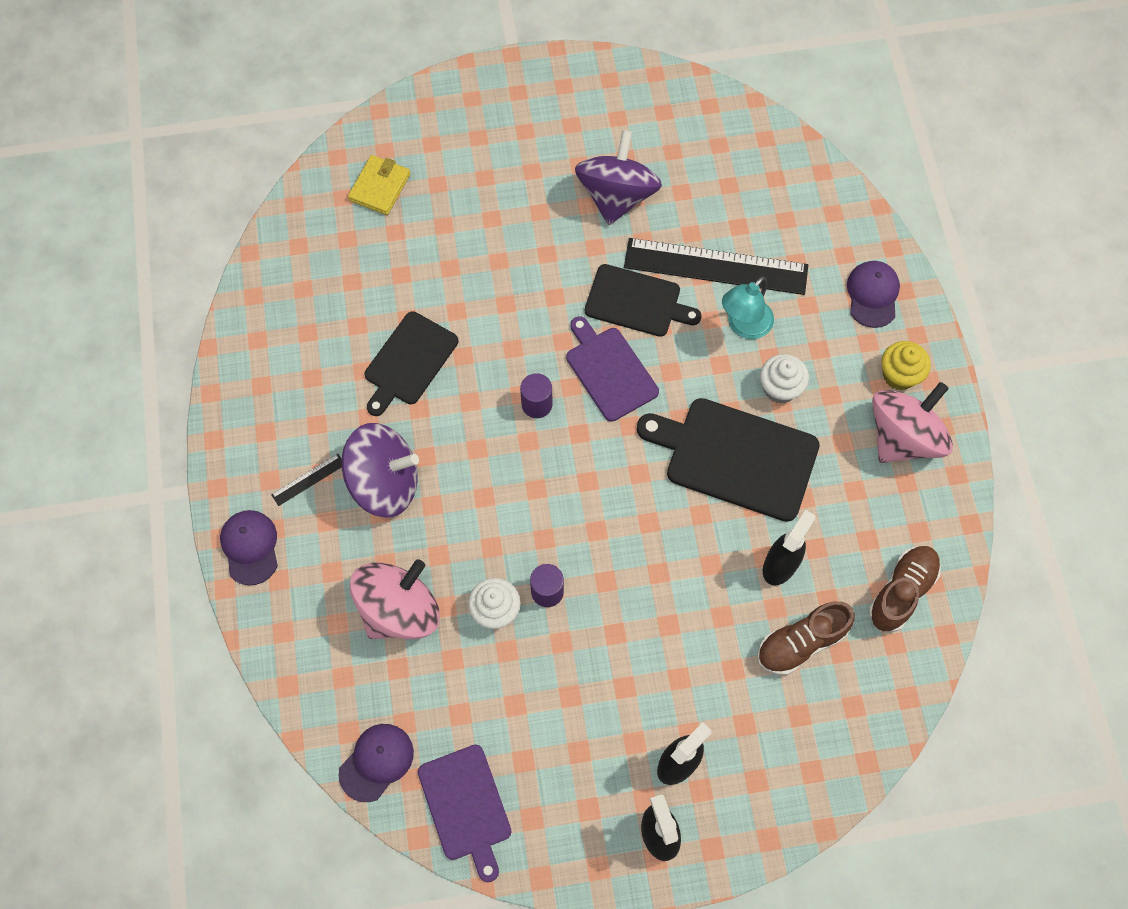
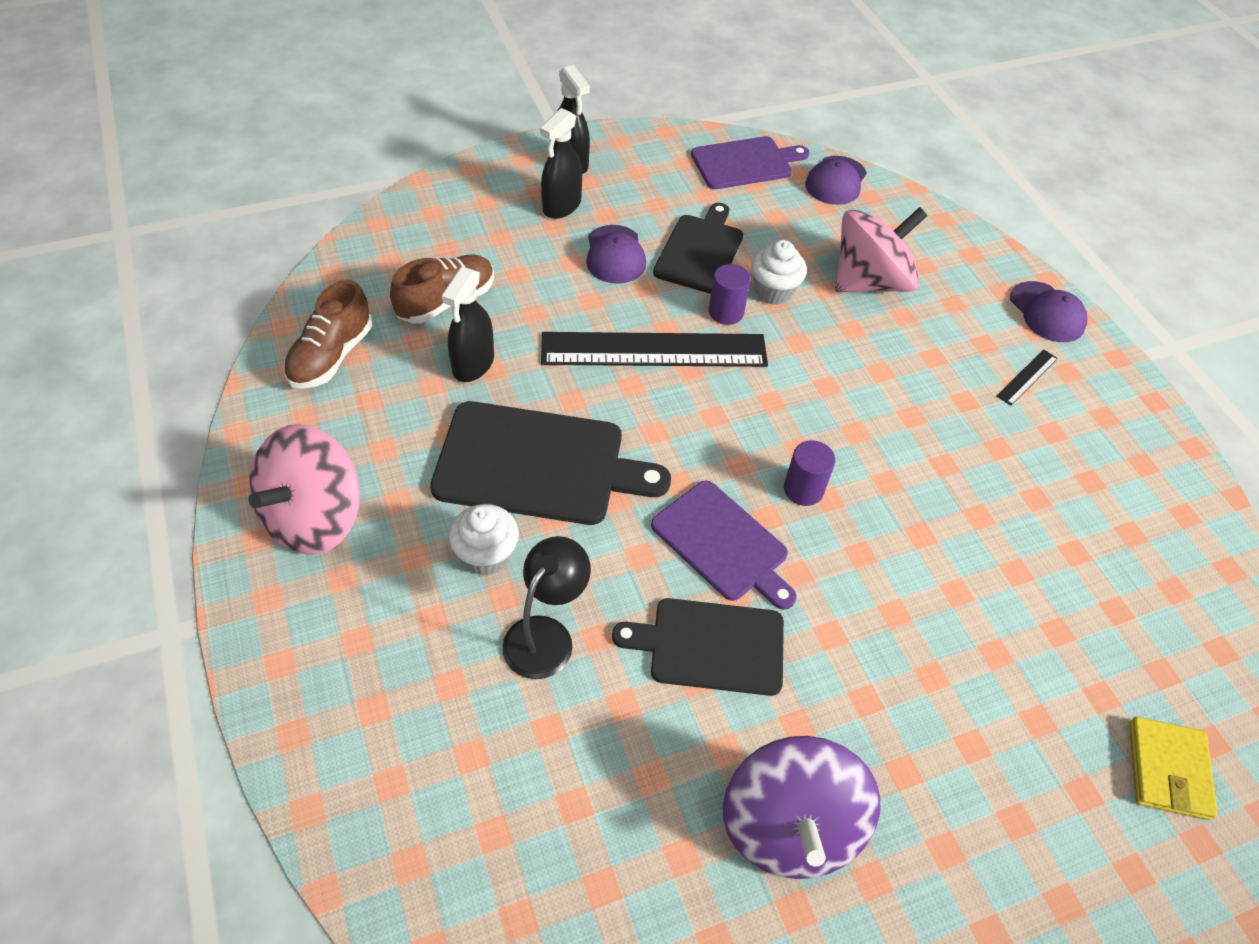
camera: 165 degrees right, 15 degrees down
purple spinning top [342,423,419,518] -> none
pink spinning top [350,559,440,639] -> pink spinning top turned 150 degrees counterclockwise [835,207,927,292]
black cutting board [365,311,458,416] -> black cutting board moved to [653,203,743,294]
purple cutting board [418,745,512,882] -> purple cutting board turned 105 degrees clockwise [691,136,810,189]
black ruler [624,238,808,295] -> black ruler moved to [541,332,768,367]
turquoise lamp [722,276,774,339] -> black lamp [502,536,591,679]
purple cap [847,261,900,328] -> purple cap moved to [586,225,646,284]
yellow cupcake [881,341,931,390] -> none

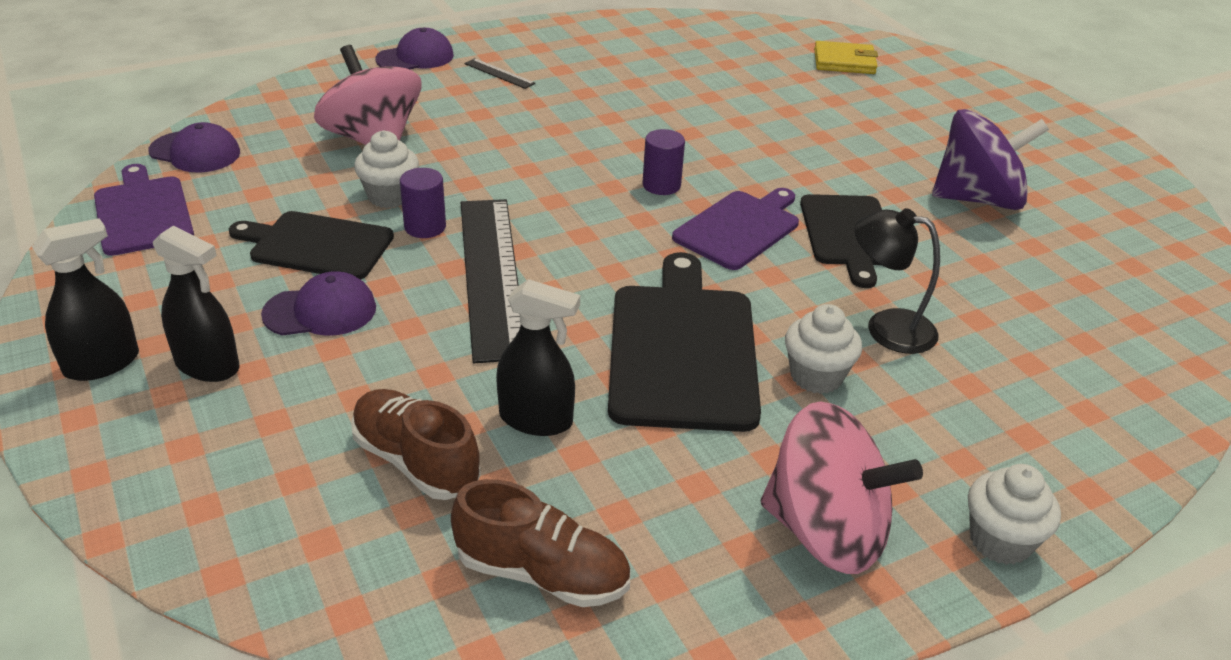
camera: 95 degrees left, 15 degrees down
none -> white cupcake [968,464,1061,565]

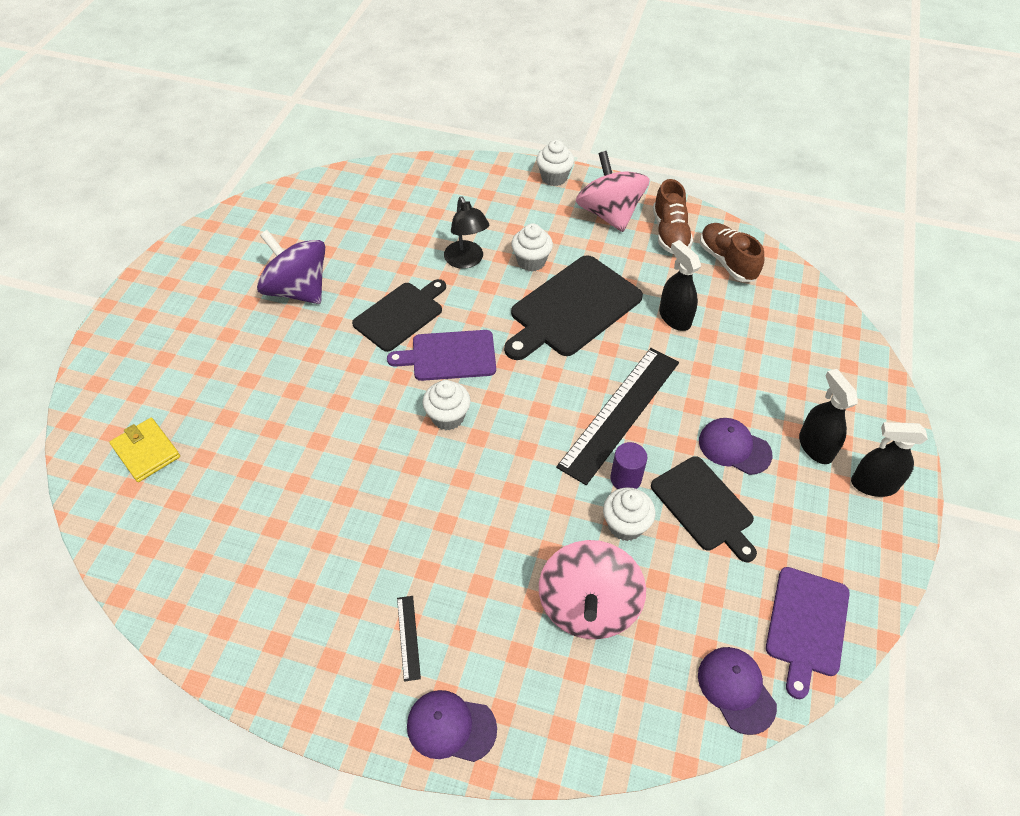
camera: 135 degrees left, 15 degrees up
brown shoe [351,389,481,500] -> brown shoe moved to [653,179,693,254]
purple cylinder [643,129,685,195] -> white cupcake [423,380,471,431]

